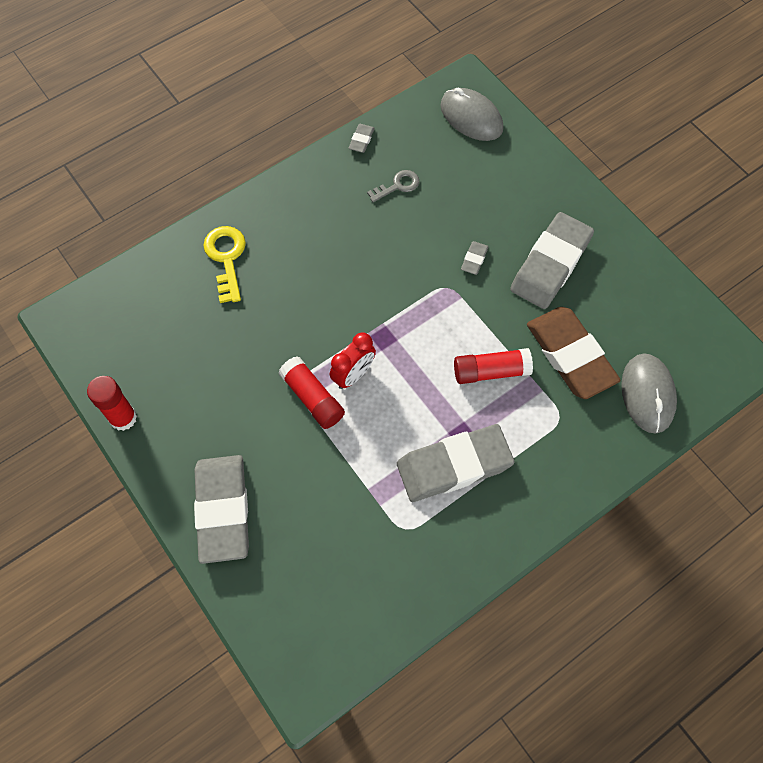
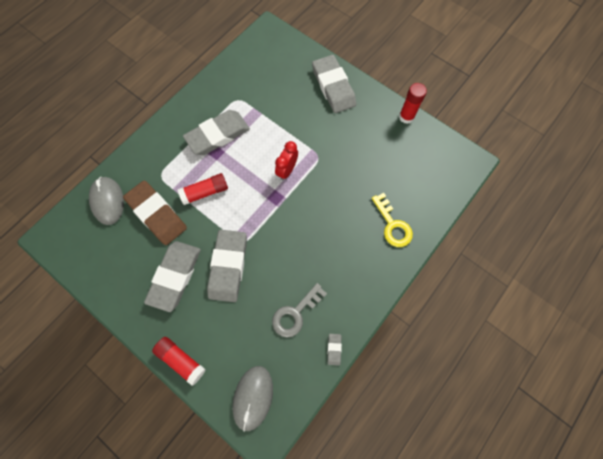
camera: 165 degrees right, 5 degrees up
red glue stick [278,356,345,429] -> red glue stick moved to [152,337,206,386]
grey key [367,170,419,202] -> grey key [272,283,327,338], size x1.54
grey mouse [440,88,503,141] -> grey mouse turned 75 degrees clockwise [233,366,273,432]
grey eraser [461,241,489,275] -> grey eraser [207,230,247,302], size x2.46

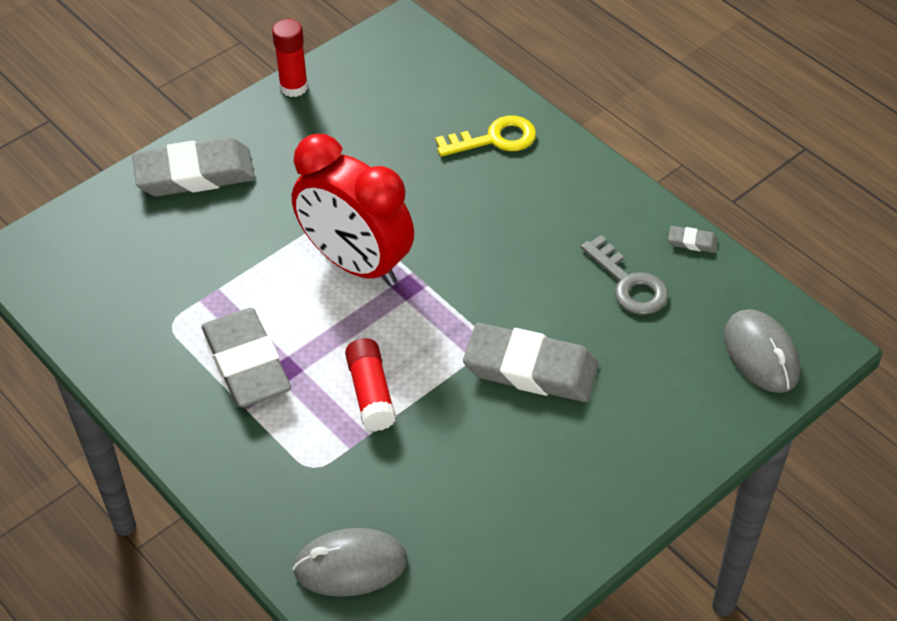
camera: 80 degrees left, 20 degrees down
brown eraser [123,181,187,245] -> none
grey eraser [144,241,201,312] -> none
red glue stick [152,337,206,386] -> none
grey mouse [233,366,273,432] -> grey mouse turned 45 degrees clockwise [724,309,800,393]
red clock [275,141,298,180] -> red clock [292,134,414,286], size x2.12

